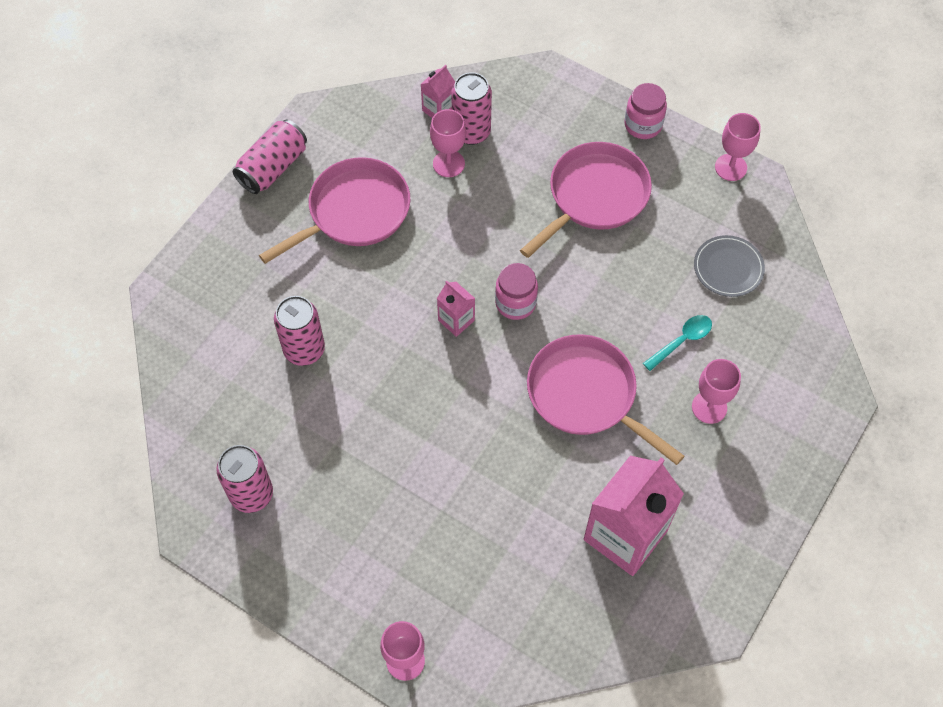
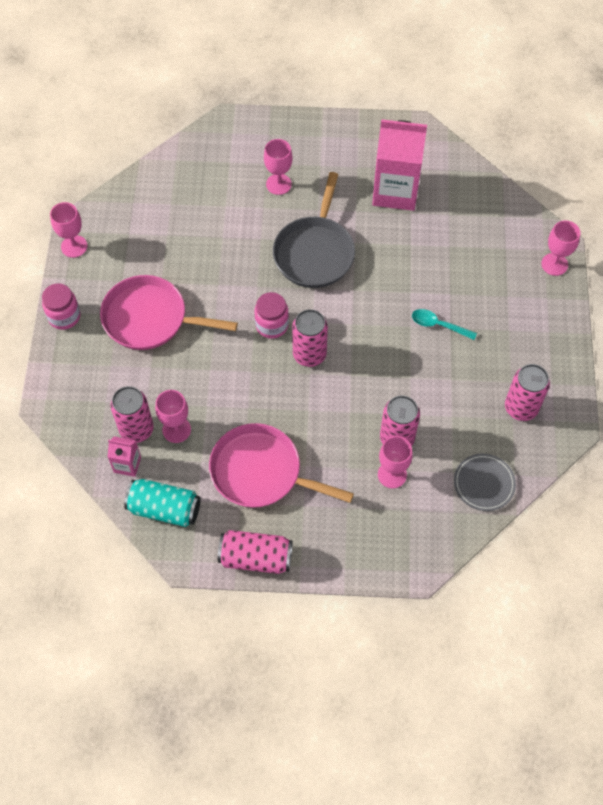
camera: 120 degrees left, 0 degrees up
pink carton [437,281,475,337] -> pink can [292,309,328,367]
pink pan [527,334,684,465] -> grey pan [273,172,355,288]
turquoise spoon [643,315,712,371] -> turquoise spoon moved to [412,309,477,340]
grey plate [694,235,765,297] -> grey plate moved to [454,454,516,511]
none -> turquoise can [124,479,201,527]
none -> pink goblet [378,436,413,488]

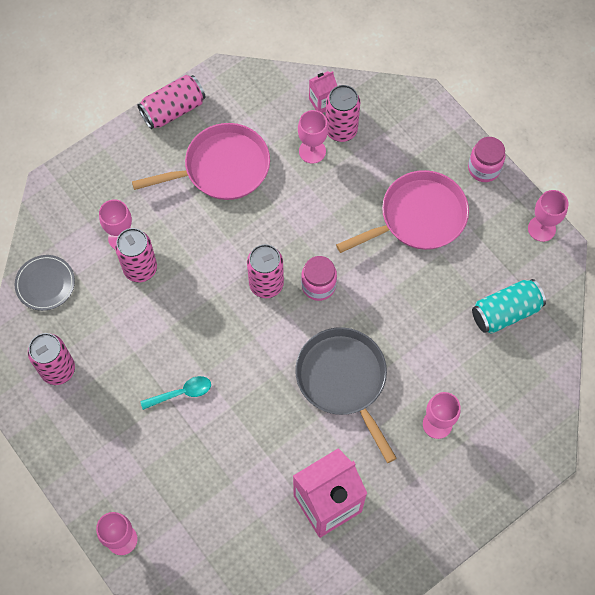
camera: 140 degrees right, 5 degrees up
turquoise can [124,479,201,527] -> turquoise can moved to [472,279,546,334]

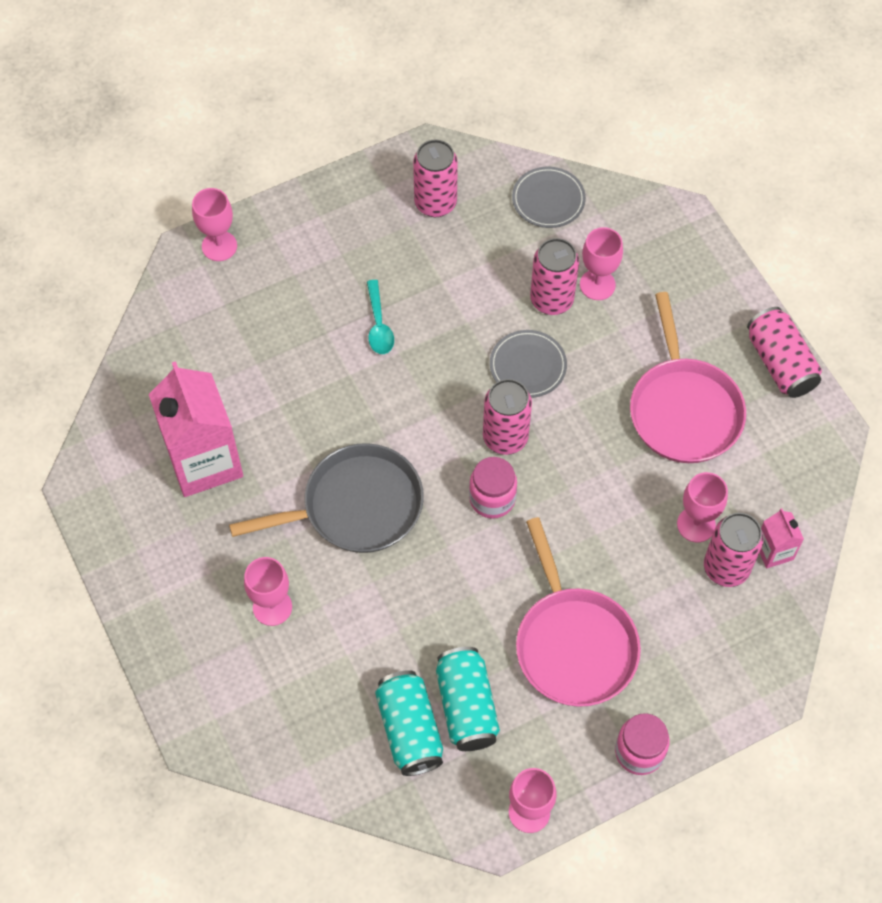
camera: 100 degrees right, 5 degrees down
none -> turquoise can [436,647,500,751]
none -> grey plate [490,330,567,398]

